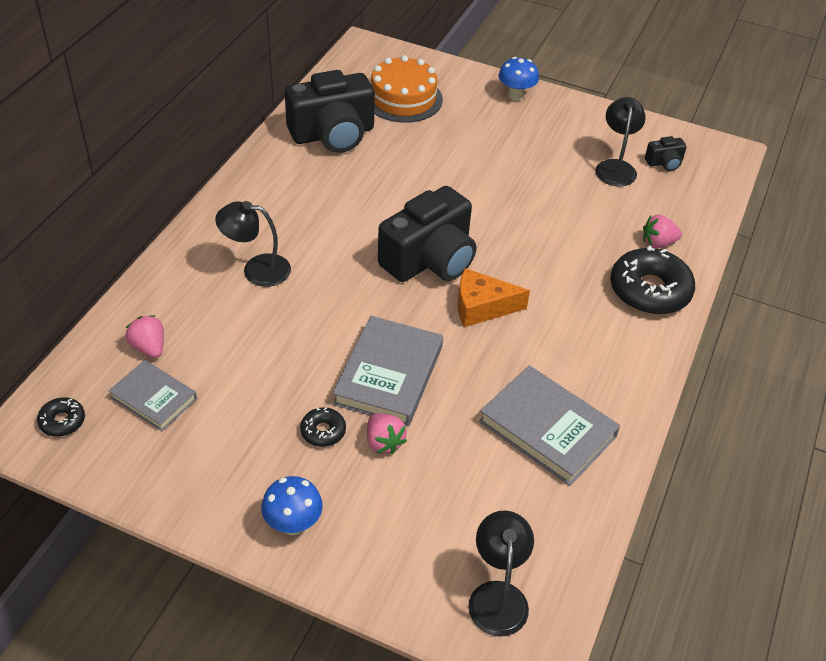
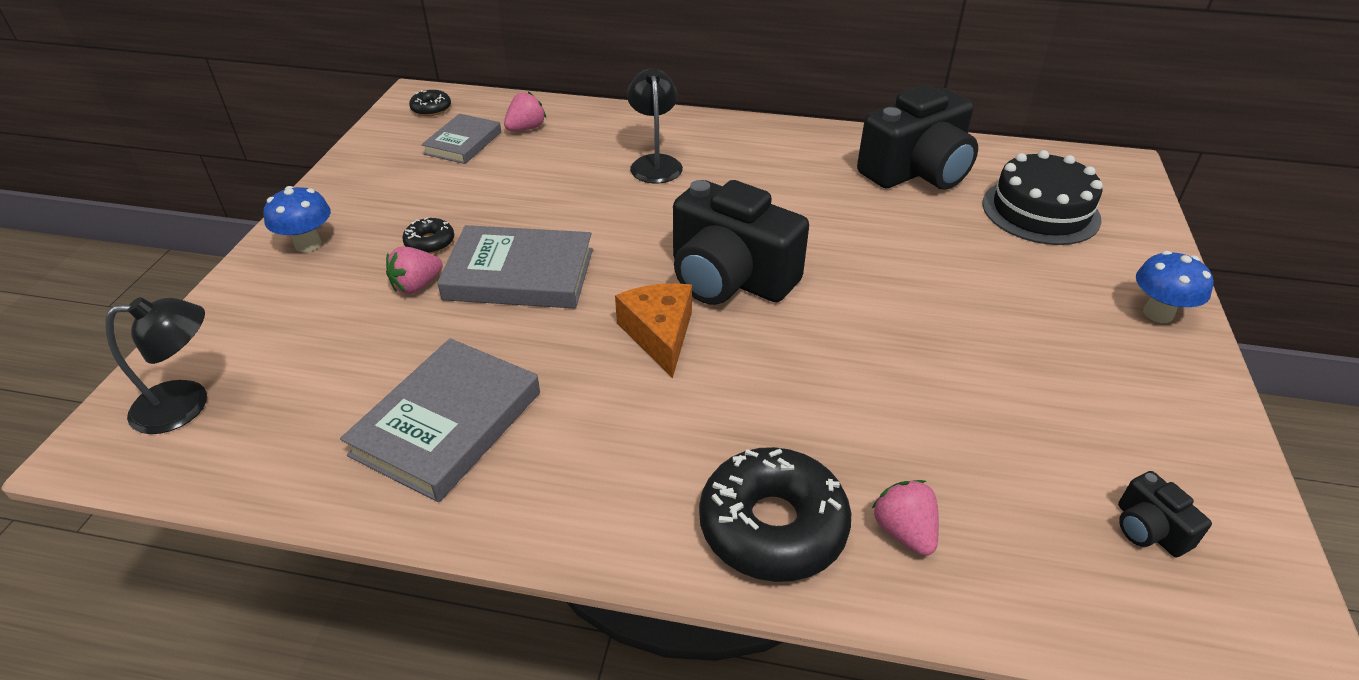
camera: 80 degrees right, 5 degrees down
black camera [285,70,375,153] -> black camera turned 90 degrees counterclockwise [857,85,978,190]
orange cake [371,55,443,123] -> black cake [982,150,1103,245]
black lamp [595,97,646,186] -> none

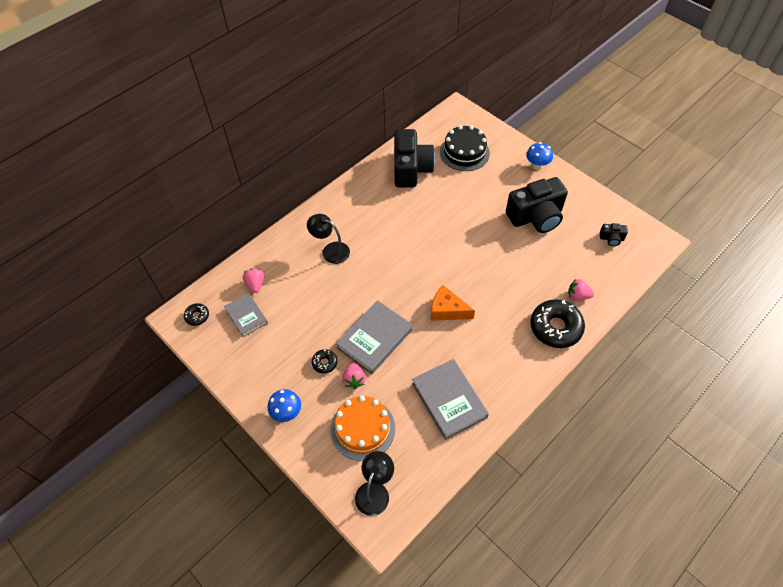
camera: 55 degrees left, 15 degrees up
black camera [673,180,809,305] -> black camera moved to [506,177,568,233]
none -> orange cake [330,396,395,461]

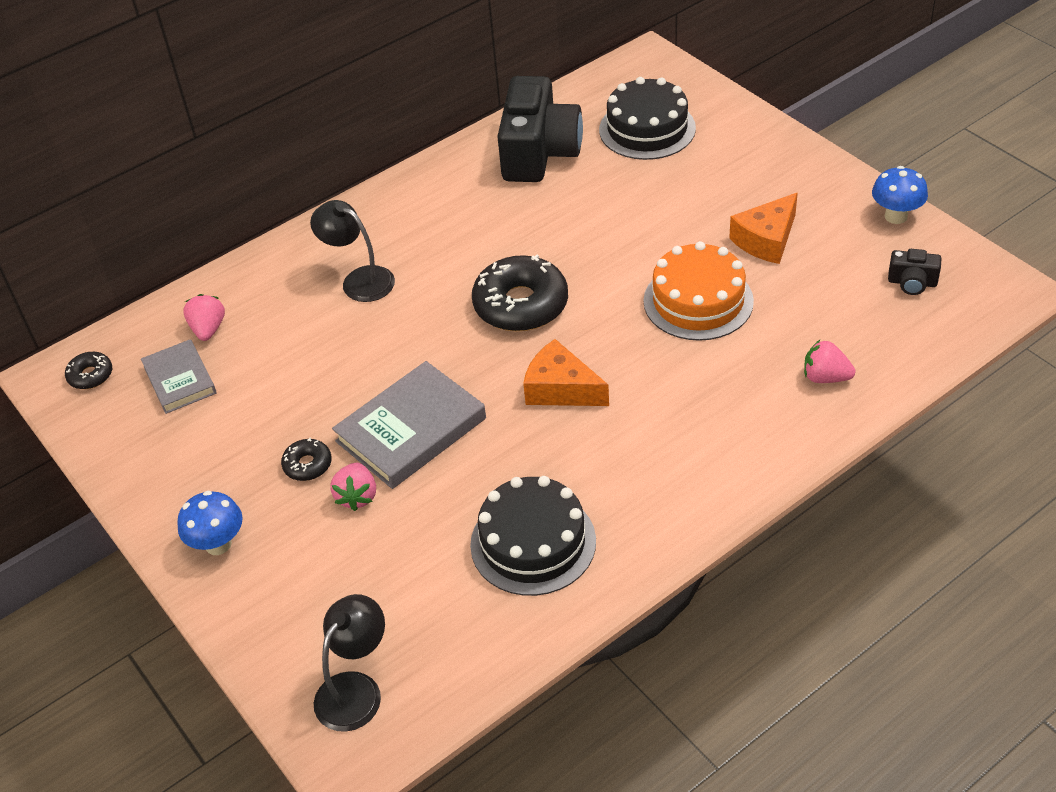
camera: 10 degrees right, 10 degrees down
orange cake [330,396,395,461] -> orange cake moved to [644,241,754,341]
grey book [412,359,489,440] -> black cake [470,476,596,596]
black camera [506,177,568,233] -> orange cheese [729,193,798,264]
blue mushroom [526,142,553,170] -> blue mushroom moved to [872,166,928,224]
black donut [531,299,585,348] -> black donut moved to [472,255,568,331]

